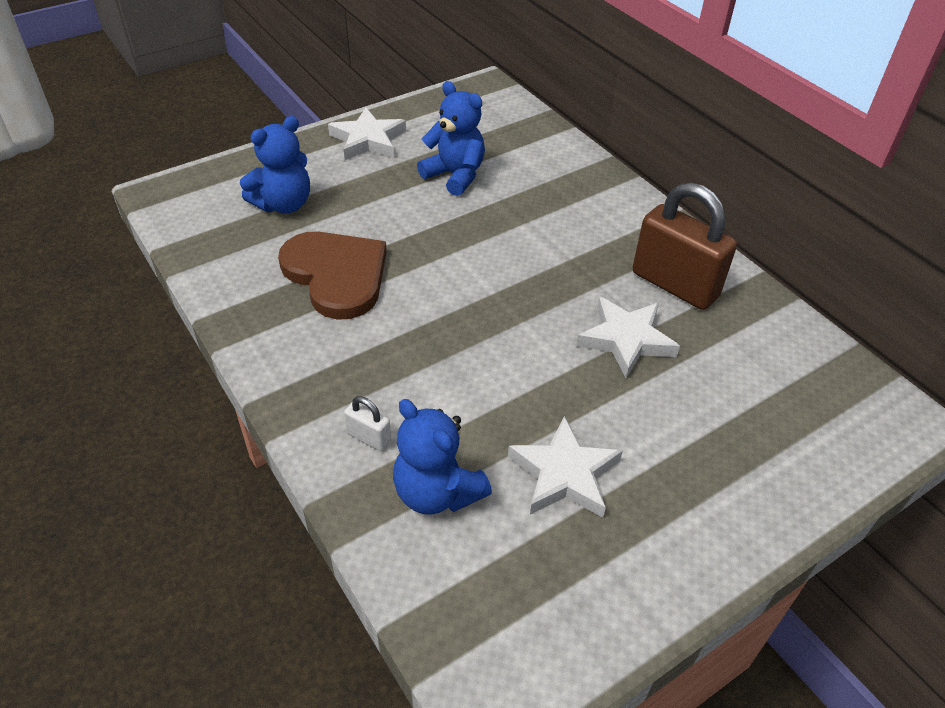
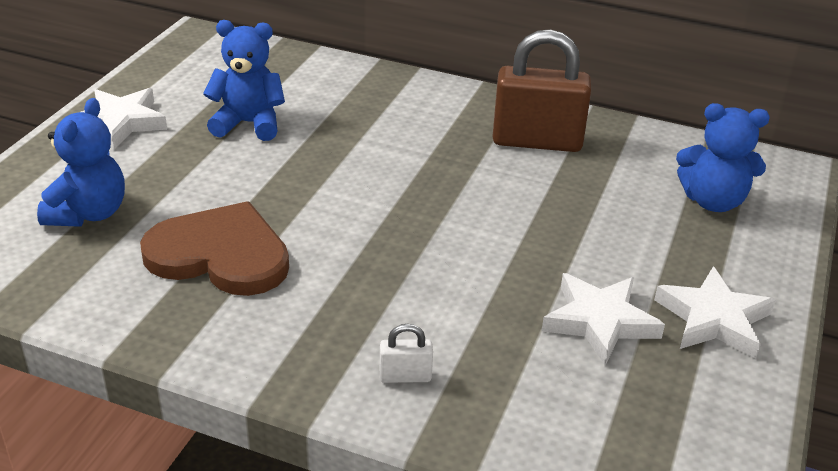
camera: 35 degrees left, 10 degrees down
blue teddy bear [393,399,492,515] -> blue teddy bear moved to [676,103,770,212]
white star [576,297,680,378] -> white star moved to [654,267,776,358]

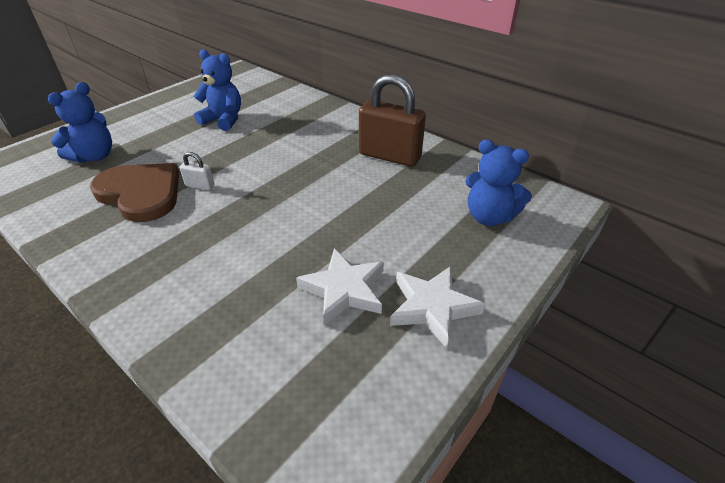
camera: 20 degrees right, 5 degrees up
white star [81,88,167,150] -> none
white padlock [380,324,433,383] -> white padlock moved to [180,152,214,190]

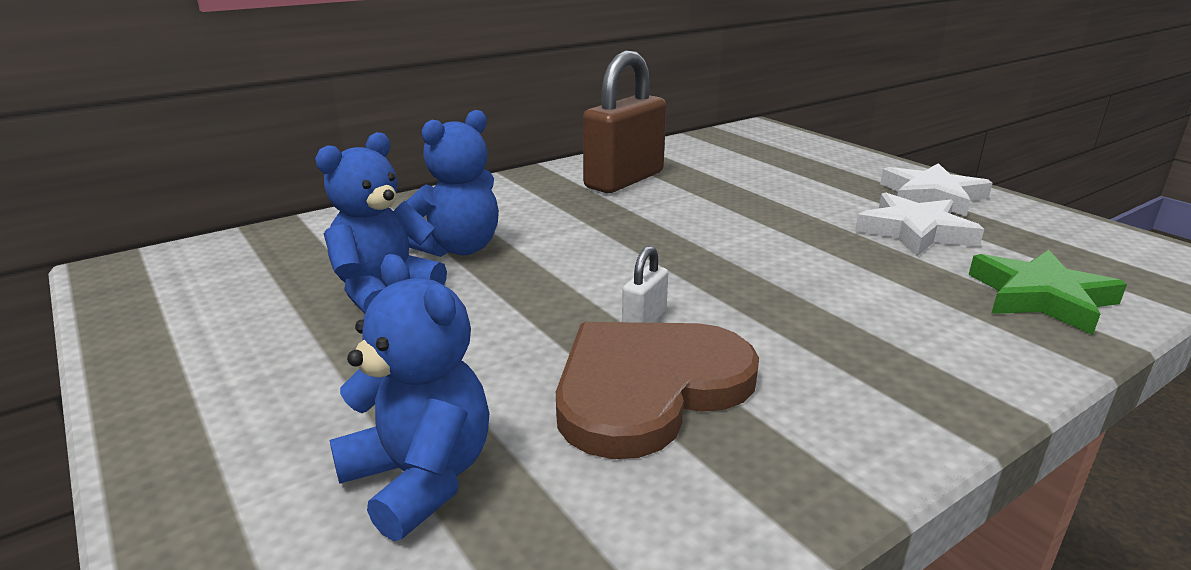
camera: 75 degrees left, 15 degrees down
blue teddy bear [465,140,532,226] -> blue teddy bear moved to [406,110,499,257]
none -> green star [969,250,1127,335]

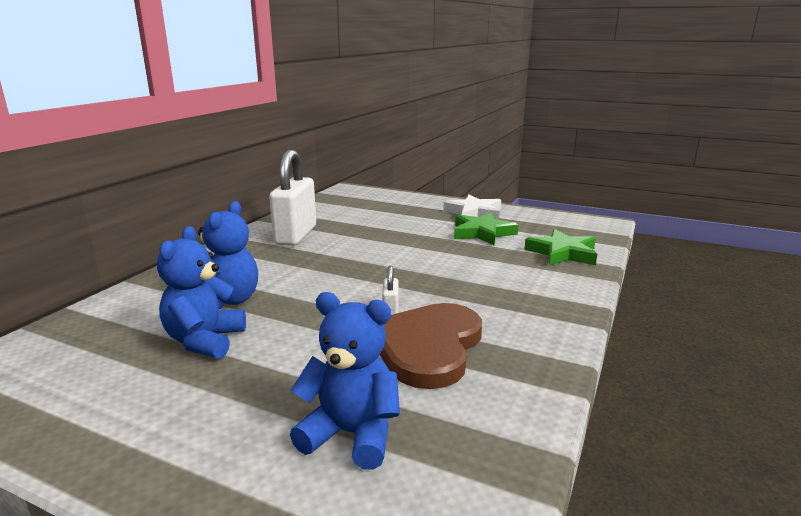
camera: 30 degrees left, 5 degrees down
brown padlock [583,51,666,193] -> white padlock [269,150,316,246]
white star [855,192,984,256] -> green star [454,213,518,246]

